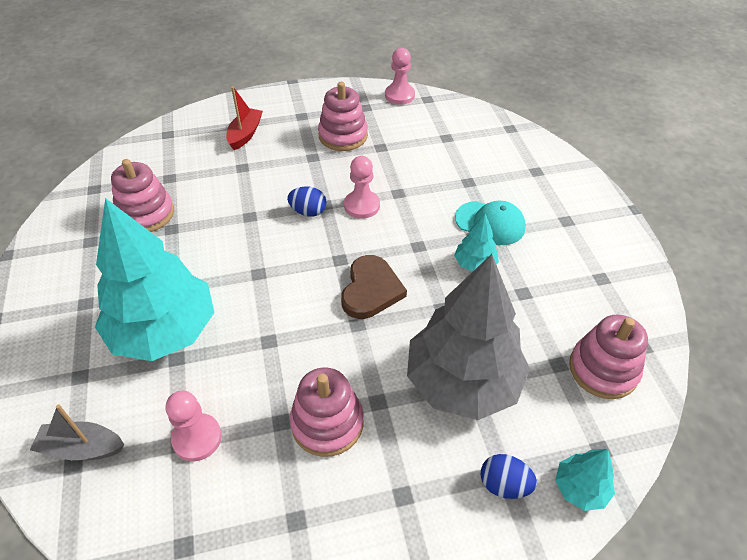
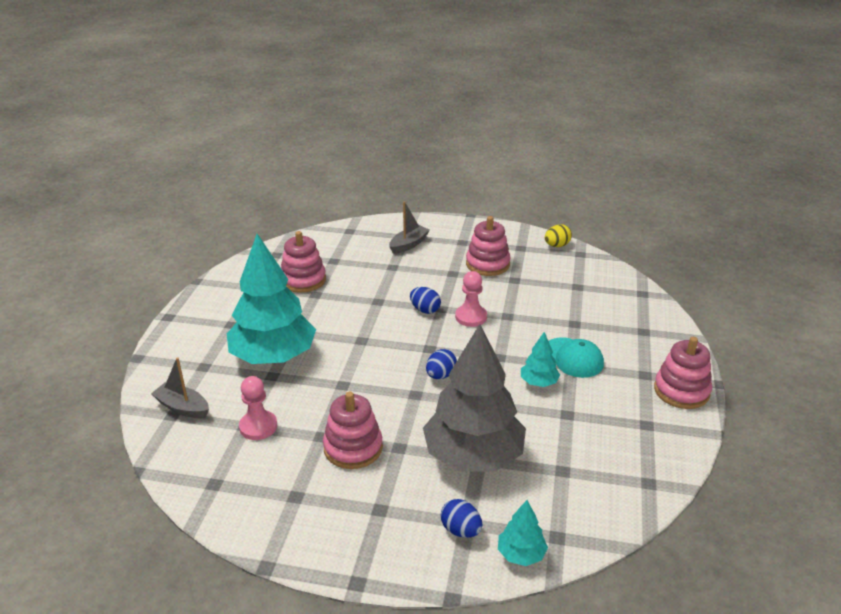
camera: 25 degrees right, 15 degrees down
red boat [226,86,263,150] -> grey boat [389,201,430,254]
brown heart [341,255,407,319] -> blue egg [426,349,457,379]
pink pawn [385,48,415,105] -> yellow egg [545,224,572,247]
pink stacking toy [569,314,648,399] -> pink stacking toy moved to [654,337,712,409]

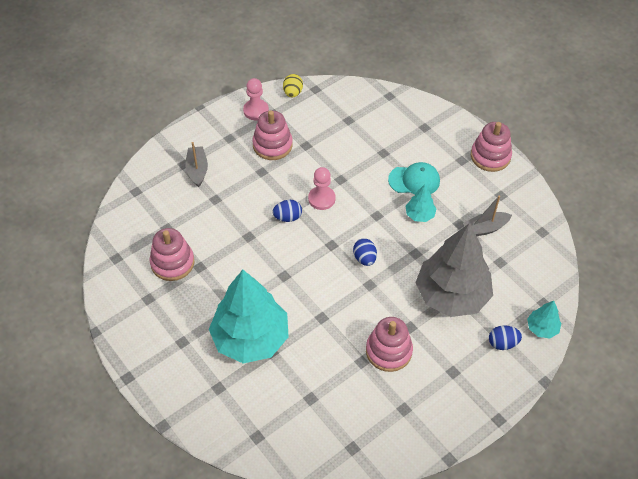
camera: 50 degrees left, 20 degrees up
grey boat [151,358,209,418] -> grey boat moved to [463,196,512,236]
pink pawn [239,376,277,440] -> pink pawn moved to [243,78,269,120]

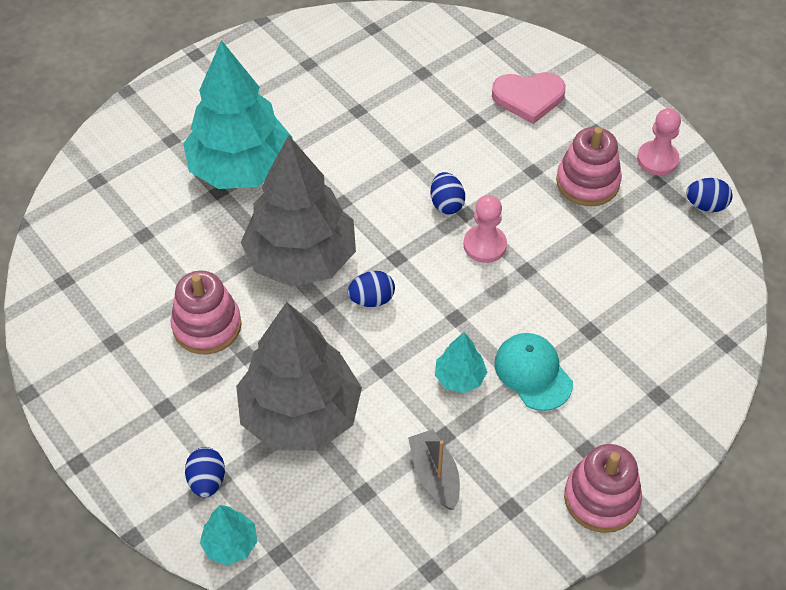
camera: 90 degrees right, 0 degrees up
pink stacking toy [149,228,195,281] -> none
grey boat [186,142,208,187] -> pink heart [492,72,566,124]
yellow egg [283,74,303,97] -> blue egg [686,178,733,212]
turquoise cap [388,162,440,194] -> turquoise cap turned 150 degrees clockwise [494,333,573,411]
none -> grey tree [241,135,356,287]

